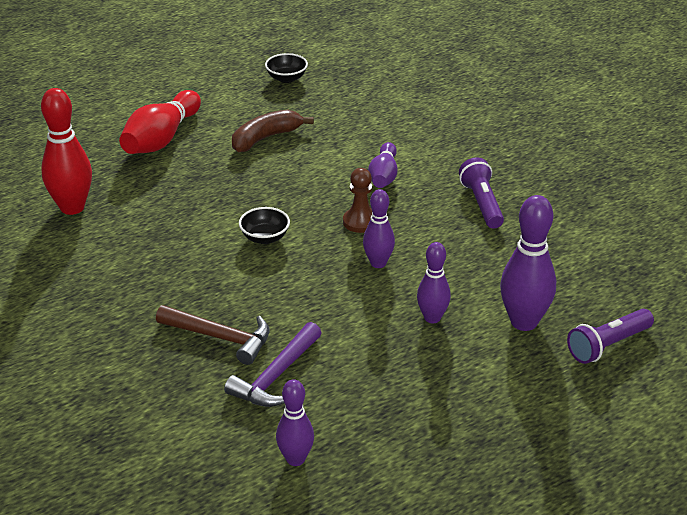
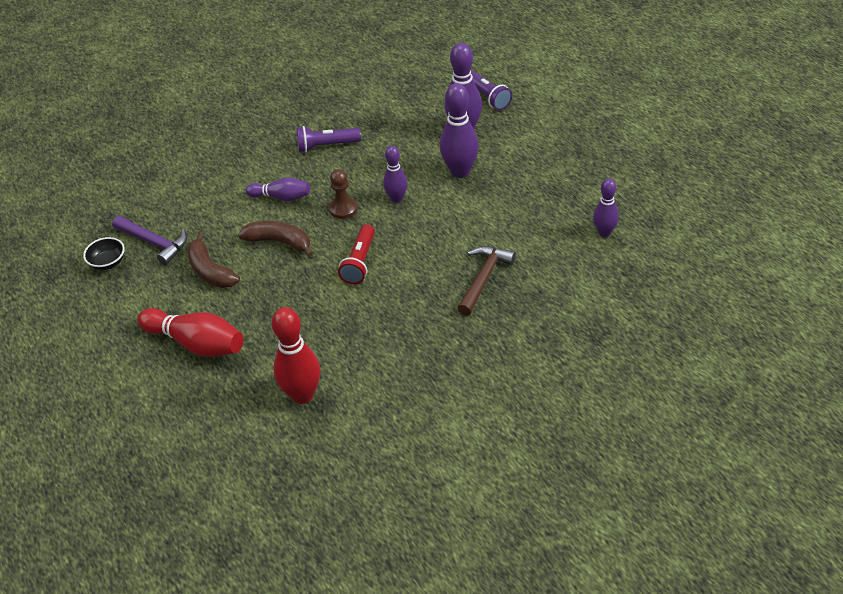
camera: 85 degrees left, 10 degrees up
purple hammer [224,322,321,407] -> purple hammer moved to [112,216,187,265]
black bowl [239,207,290,244] -> red flashlight [338,225,375,284]
purple bowling pin [417,242,451,323] -> purple bowling pin [440,83,479,178], size x1.62
none -> brown banana [238,221,313,257]

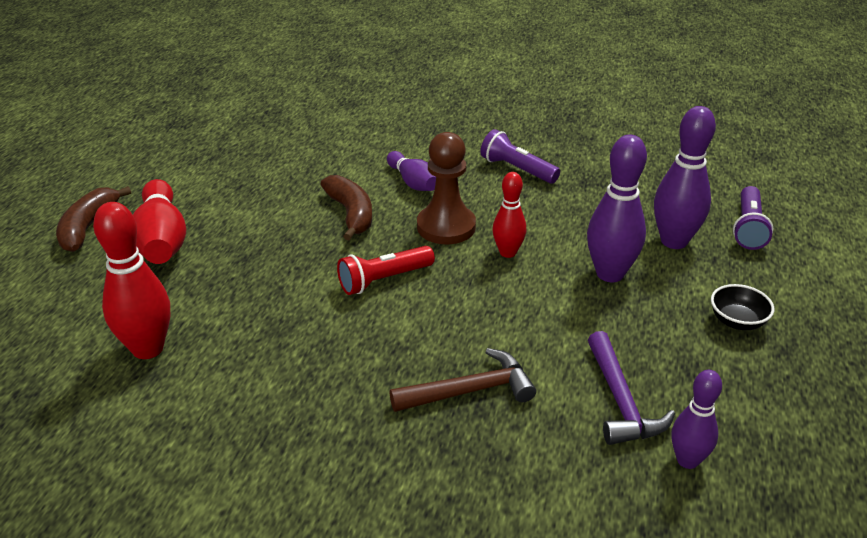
camera: 45 degrees right, 10 degrees down
black bowl [83,237,125,270] -> black bowl moved to [711,284,774,330]
purple hammer [112,216,187,265] -> purple hammer moved to [588,331,675,445]
brown banana [187,232,240,288] -> brown banana moved to [56,186,131,252]
brown pawn [329,169,357,219] -> brown pawn [417,132,476,244], size x1.58
purple bowling pin [383,146,407,203] -> red bowling pin [492,172,526,258]

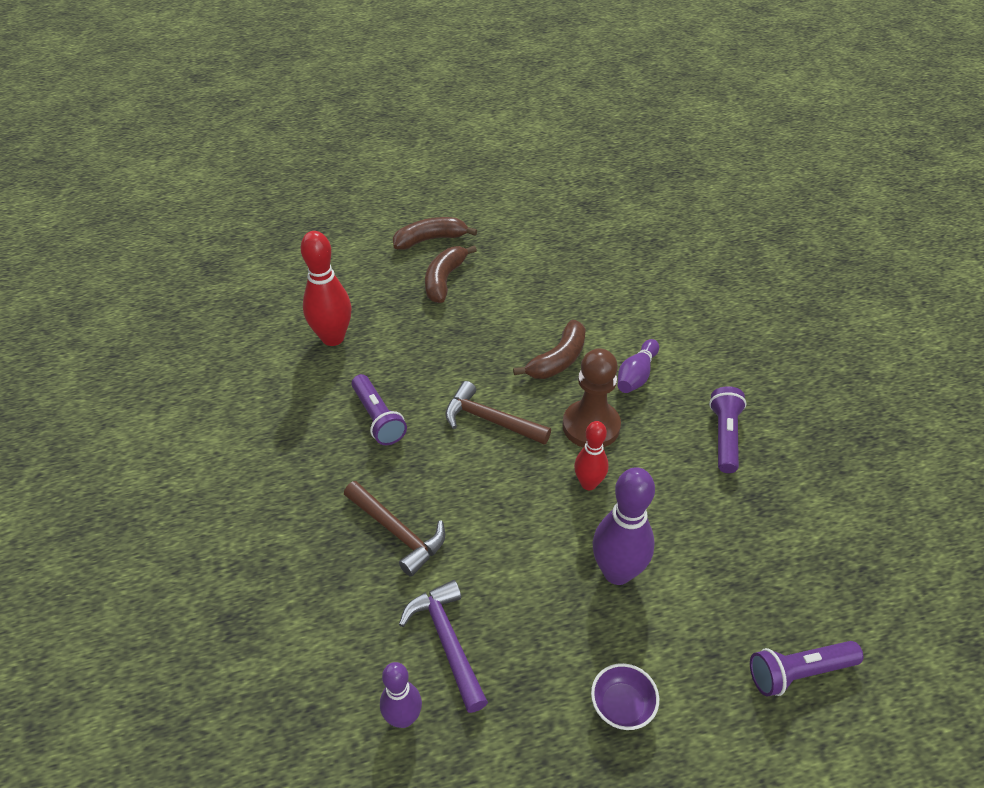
camera: 60 degrees right, 10 degrees up
red bowling pin [133,179,186,264] -> brown banana [425,245,477,303]
red flashlight [337,246,435,295] -> brown hammer [445,381,551,445]
purple hammer [588,331,675,445] -> purple hammer turned 105 degrees clockwise [399,580,488,713]
purple bowling pin [654,106,716,249] -> none
black bowl [711,284,774,330] -> purple bowl [591,663,659,730]
none -> purple flashlight [351,374,407,445]

